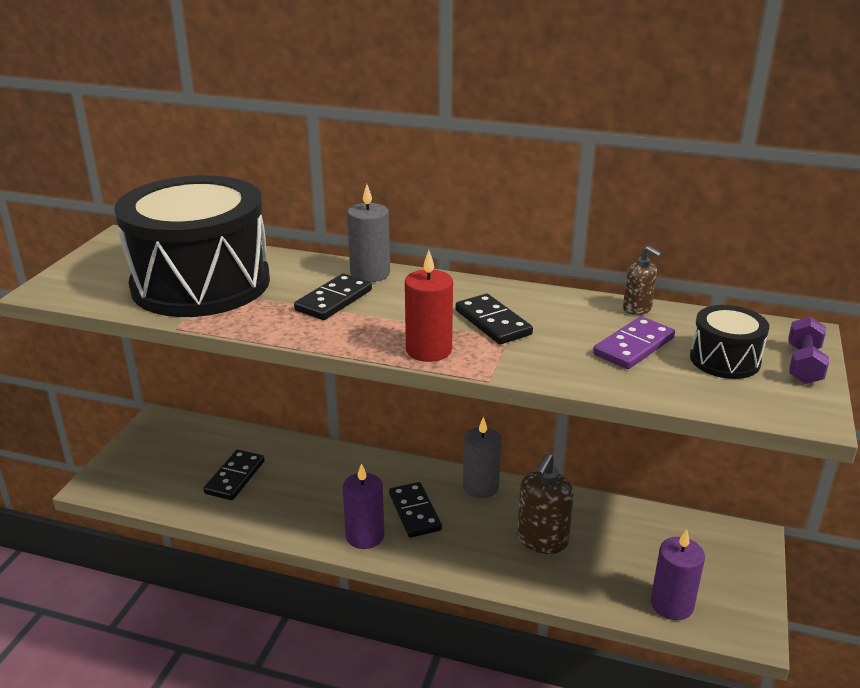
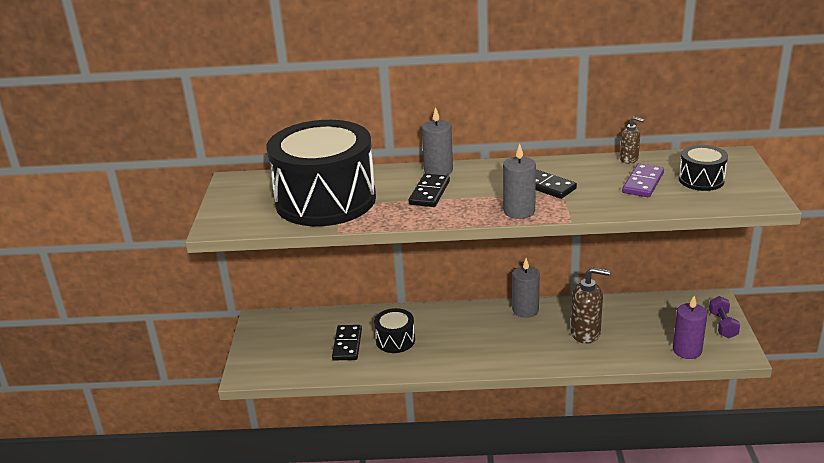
camera: 15 degrees left, 0 degrees up
purple candle [343,463,384,549] -> none
black domino [389,482,442,538] -> none
red candle [405,250,453,362] -> grey candle [503,143,536,219]
brown soap dispenser [517,453,574,554] -> brown soap dispenser turned 90 degrees counterclockwise [570,267,610,344]
purple dumbbell [788,316,829,384] -> purple dumbbell moved to [709,296,740,338]
none -> black drum [374,308,415,353]

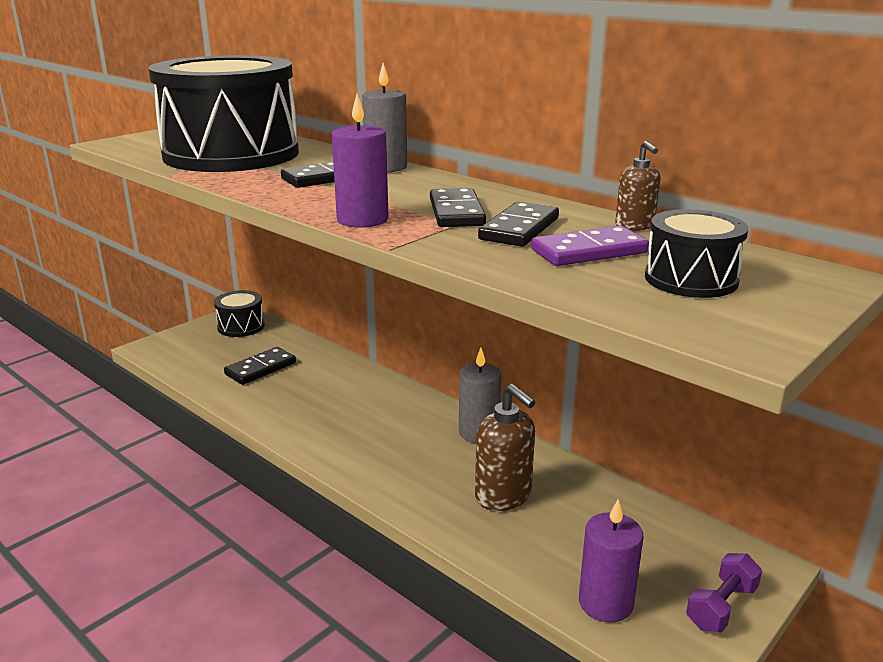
camera: 40 degrees right, 5 degrees down
black drum [374,308,415,353] -> black drum moved to [214,290,265,337]
grey candle [503,143,536,219] -> purple candle [332,94,389,228]
none -> black domino [478,202,559,247]

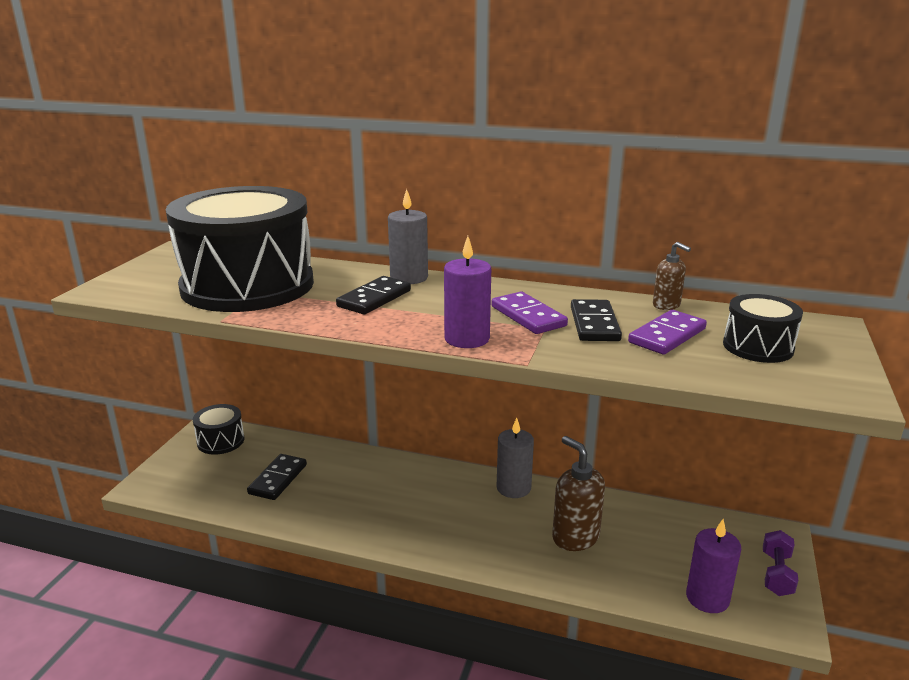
camera: 25 degrees left, 0 degrees up
black domino [430,188,486,227] -> purple domino [492,292,568,334]
brown soap dispenser [475,384,535,511] -> brown soap dispenser turned 150 degrees counterclockwise [552,436,605,551]

